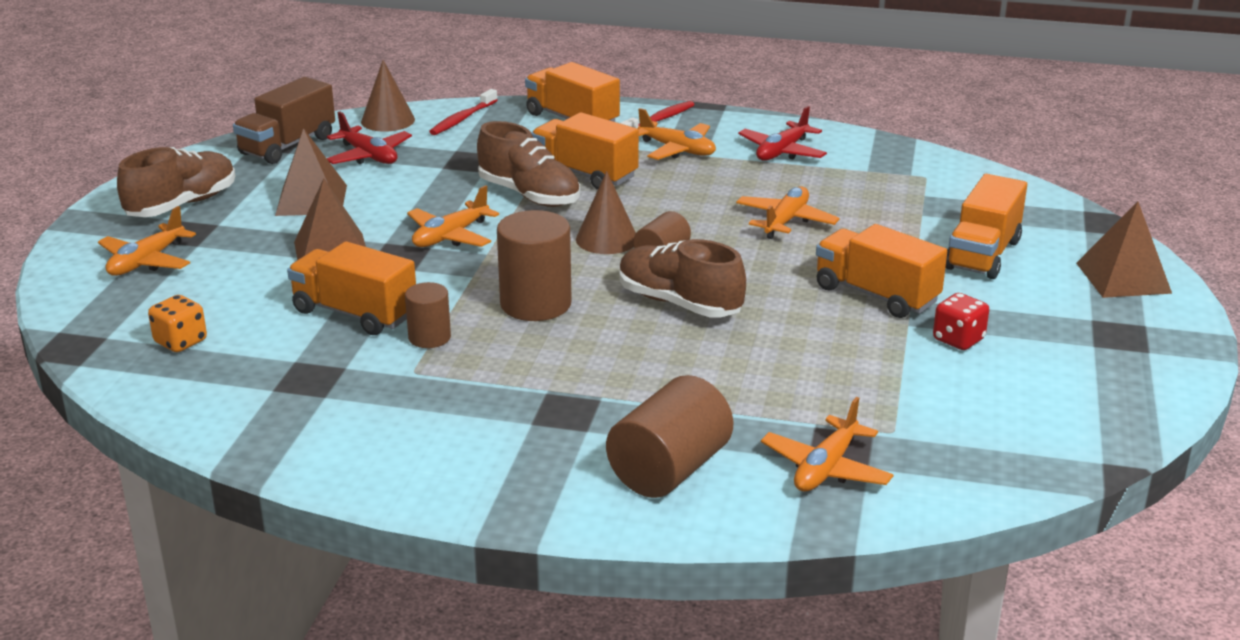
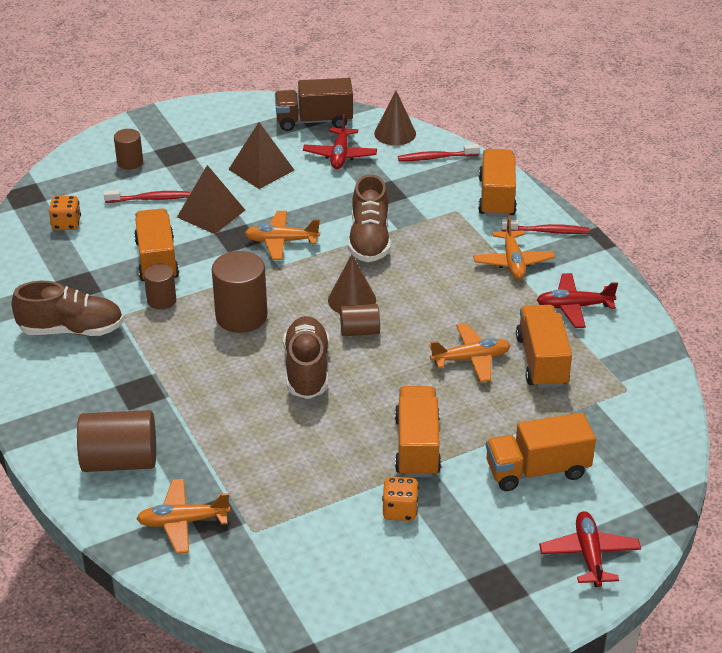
camera: 50 degrees right, 10 degrees up
orange plane [98,206,196,276] -> brown cylinder [114,129,143,170]
brown shoe [117,147,235,217] -> brown shoe moved to [12,281,123,336]
orange truck [531,112,639,190] -> orange truck moved to [516,305,572,388]
red dice [933,293,989,350] -> orange dice [382,477,419,521]
brown pyramid [1076,201,1172,298] -> red plane [539,511,641,587]
none -> red toothbrush [104,190,190,203]

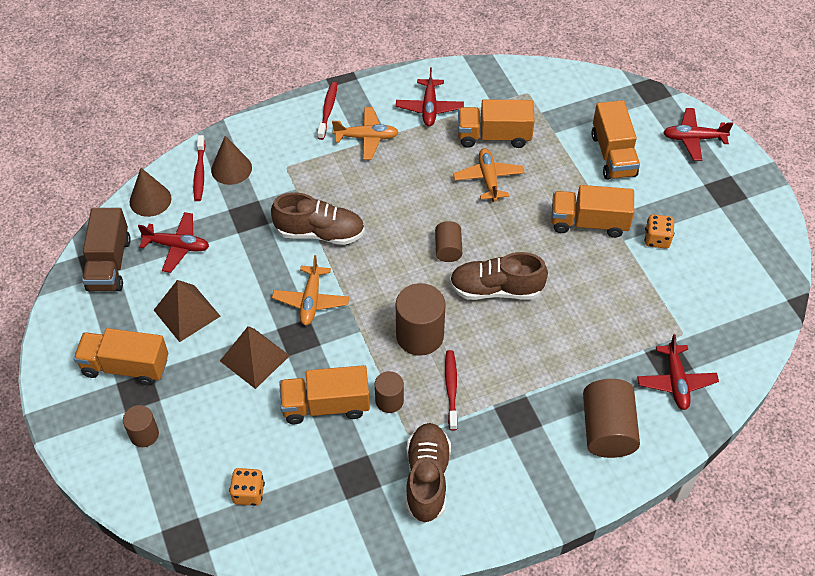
camera: 85 degrees left, 15 degrees up
red toothbrush [104,190,190,203] -> red toothbrush moved to [445,350,458,431]
orange plane [136,479,230,554] -> red plane [637,334,719,410]
brown cone [328,254,376,313] -> brown cone moved to [211,136,252,185]
orange truck [478,149,517,217] -> orange truck moved to [74,328,168,386]

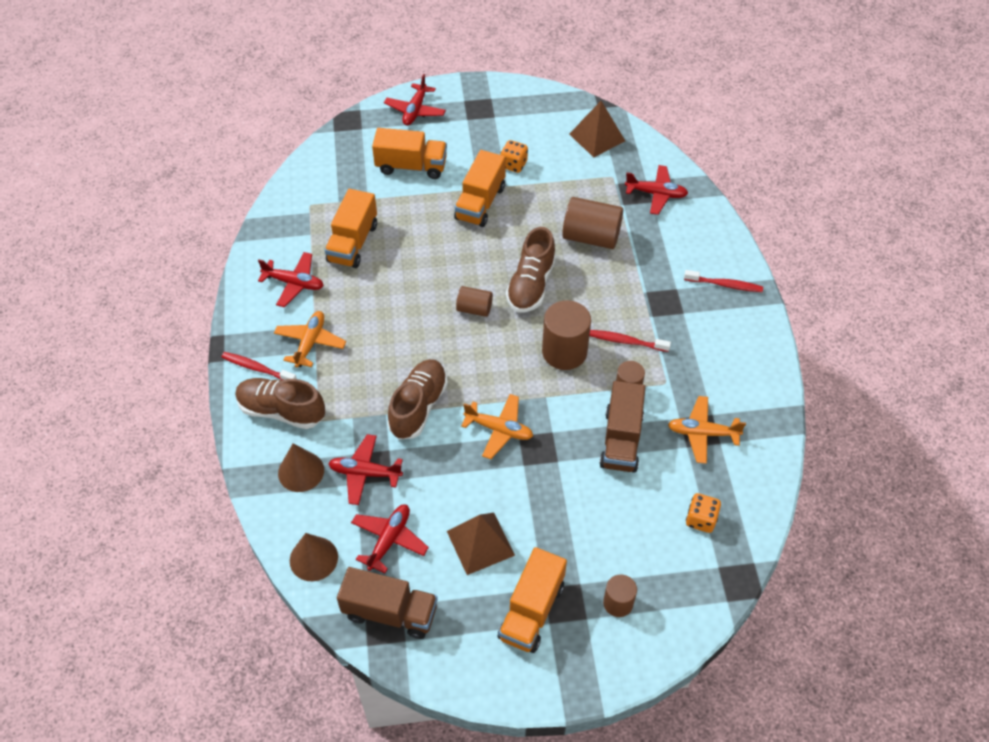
camera: 75 degrees left, 0 degrees up
red toothbrush [193,135,205,201] -> red toothbrush moved to [684,270,763,292]
brown pyramid [220,326,290,389] -> brown pyramid moved to [569,101,625,157]
orange truck [279,365,370,424] -> brown truck [599,381,646,473]
brown shoe [406,423,451,523] -> brown shoe moved to [235,378,325,429]
orange plane [453,148,525,202] -> orange plane moved to [668,396,746,464]
brown cylinder [583,379,640,458] -> brown cylinder moved to [562,197,623,249]
none -> red plane [328,434,403,505]

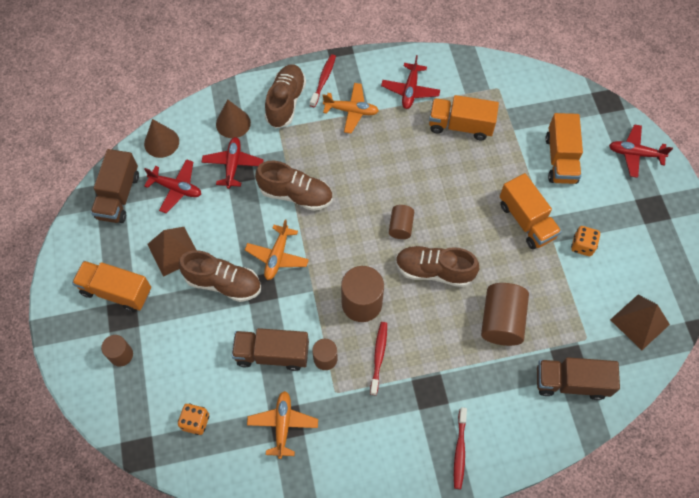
camera: 85 degrees right, 10 degrees up
orange truck [454,150,506,227] -> orange truck turned 135 degrees counterclockwise [500,173,562,249]
red plane [625,165,688,215] -> brown truck [537,357,620,400]
none -> brown shoe [179,250,261,302]

